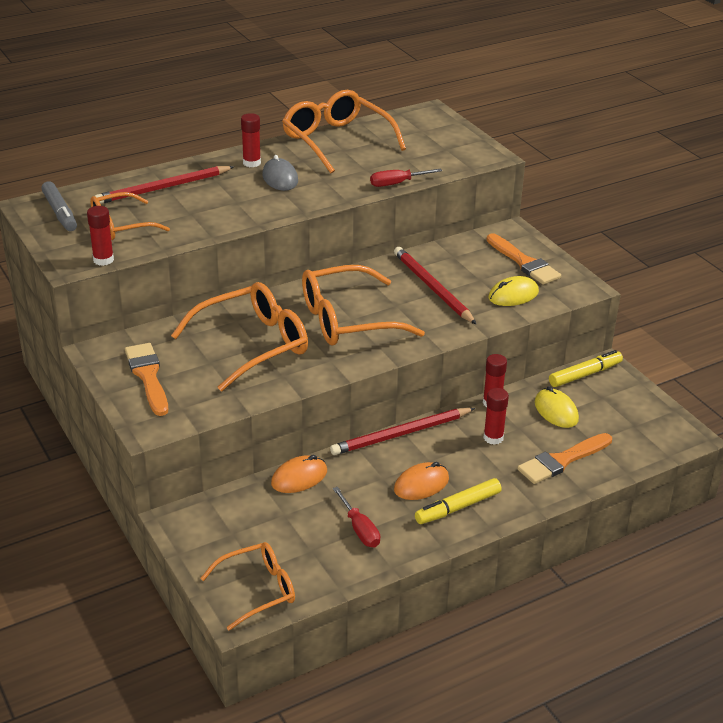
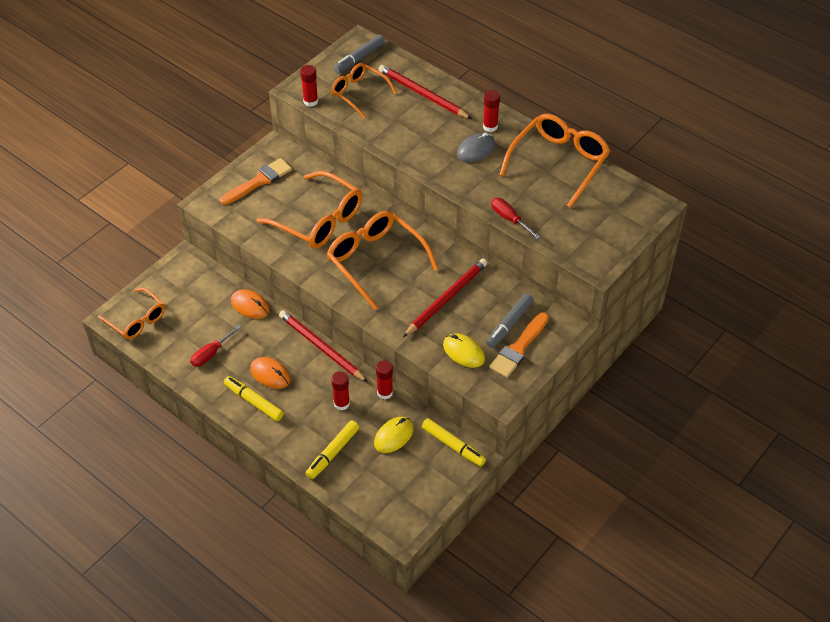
camera: 70 degrees right, 15 degrees up
orange brush [517,433,612,484] -> yellow marker [306,420,359,479]
none -> grey marker [486,293,533,348]

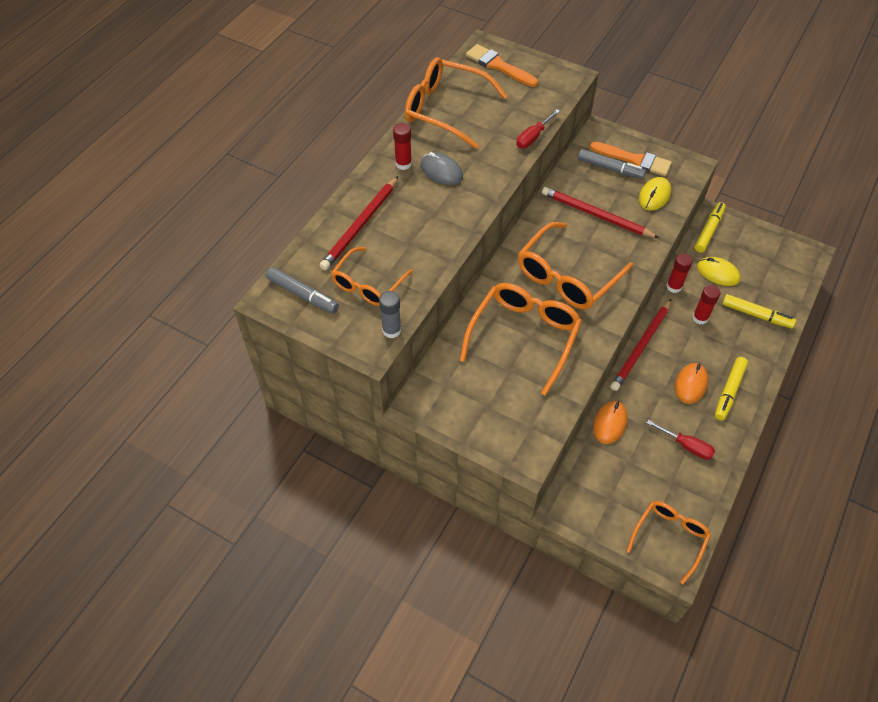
camera: 100 degrees left, 5 degrees up
orange brush [220,158,292,205] -> orange brush moved to [466,44,538,87]
red glue stick [300,65,318,107] -> grey glue stick [379,291,401,338]

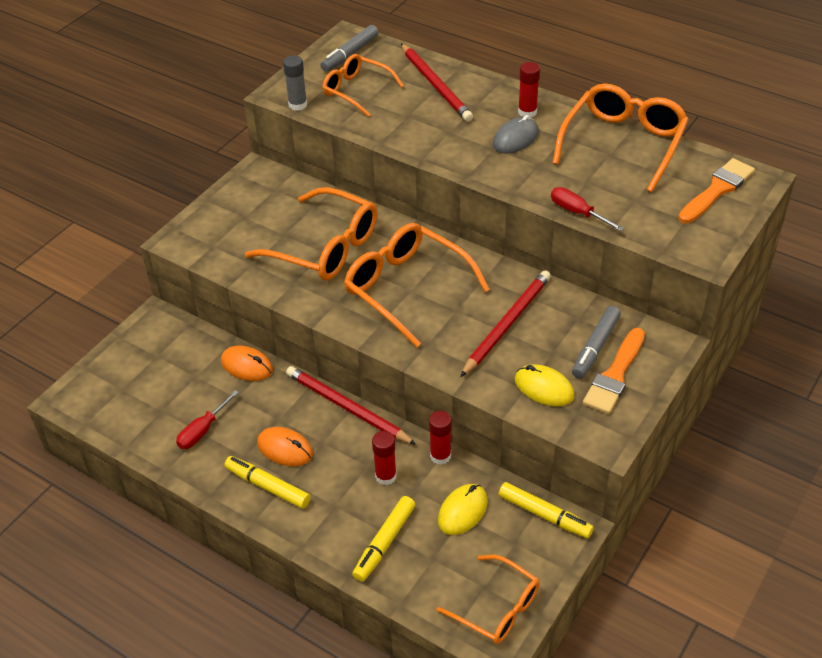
camera: 95 degrees right, 10 degrees down
red pencil [320,176,398,270] -> red pencil turned 150 degrees counterclockwise [401,44,473,122]
orange glasses [626,501,711,584] -> orange glasses moved to [436,555,540,644]

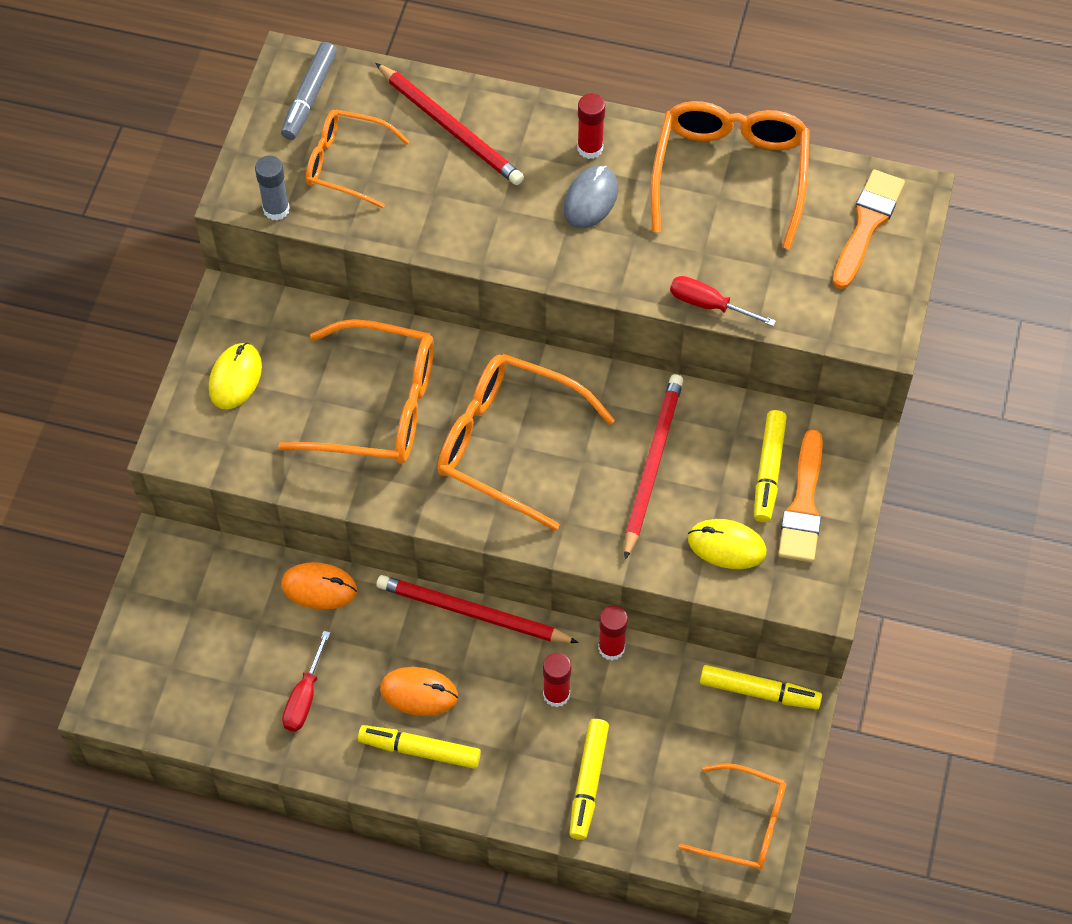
camera: 20 degrees left, 15 degrees up
yellow mouse [438,484,488,535] -> yellow mouse moved to [209,343,262,410]
grey marker [572,306,621,379] -> yellow marker [754,410,787,522]

